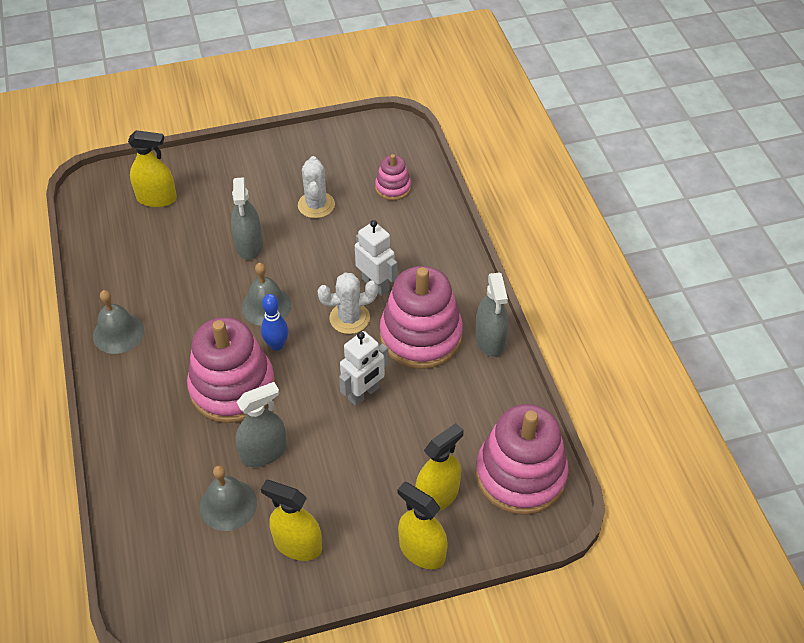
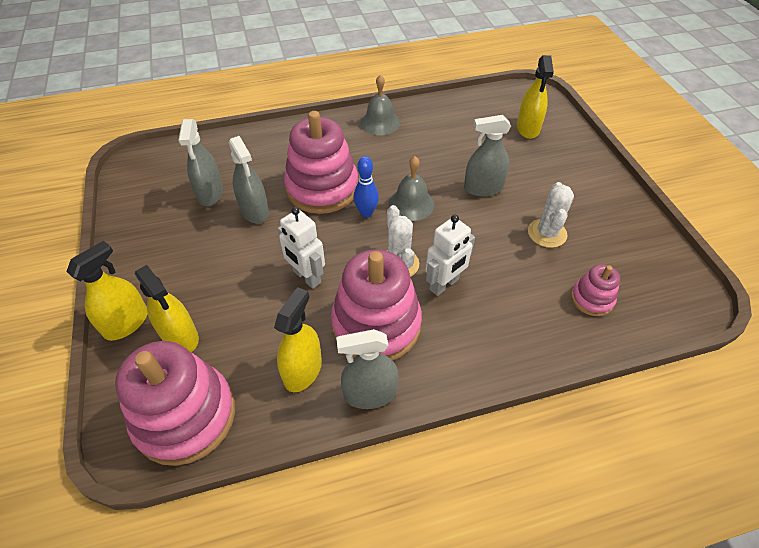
camera: 90 degrees right, 0 degrees up
grey bell [200,465,257,531] -> grey spray bottle [178,119,223,206]
yellow spray bottle [261,480,322,561] -> yellow spray bottle moved to [274,287,322,392]
white cactus [298,156,335,218] -> white cactus turned 75 degrees counterclockwise [528,182,574,248]

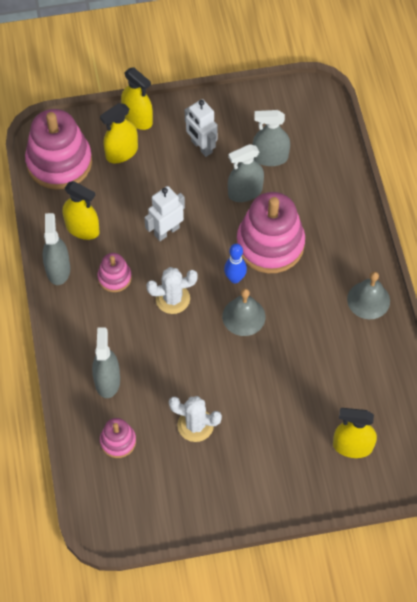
camera: 95 degrees right, 10 degrees up
pink stacking toy [331,250,422,360] -> pink stacking toy [97,253,132,292], size x0.49
white robot [425,215,475,296] -> white robot moved to [185,99,218,157]
grey spray bottle [464,115,511,196] -> grey spray bottle moved to [92,328,120,398]

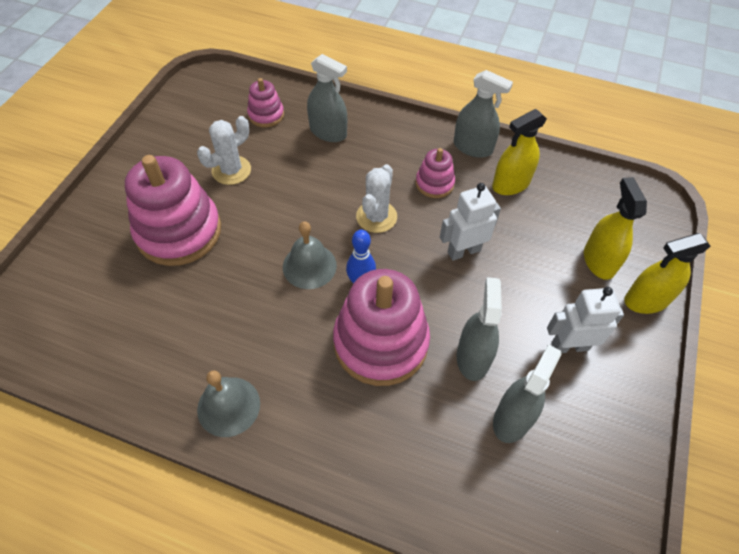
camera: 120 degrees right, 5 degrees down
pink stacking toy [25,109,92,190] -> pink stacking toy moved to [125,155,221,266]
white robot [144,186,185,241] -> white robot turned 105 degrees counterclockwise [440,183,501,261]
yellow spray bottle [333,408,377,458] -> none

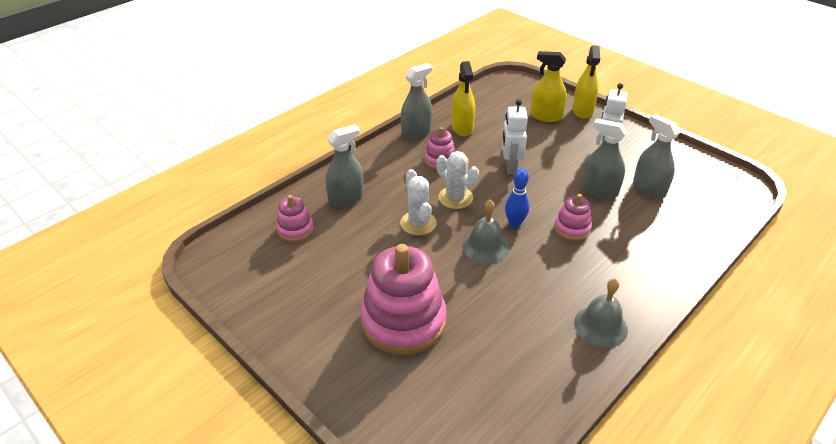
camera: 65 degrees left, 15 degrees down
white cactus [197,116,251,185] -> white cactus moved to [400,169,437,235]
pink stacking toy [333,269,430,386] -> pink stacking toy [554,194,592,241], size x0.49

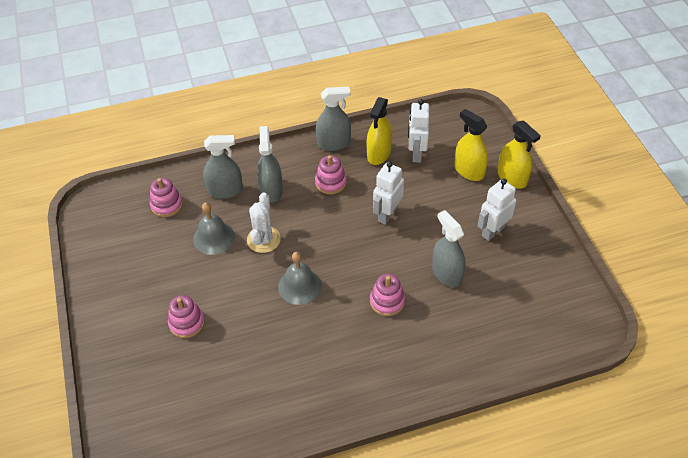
camera: 30 degrees right, 10 degrees up
pink stacking toy [360,244,447,355] -> pink stacking toy [168,295,205,338], size x0.49
white cactus [436,151,479,209] -> none
blue bowling pin [505,168,529,228] -> none
yellow spray bottle [573,45,600,119] -> yellow spray bottle turned 75 degrees counterclockwise [497,120,541,189]
grey bell [574,278,628,348] -> grey bell moved to [193,202,235,255]
grey spray bottle [633,114,680,199] -> grey spray bottle moved to [257,126,283,203]
none -> white robot [408,99,429,162]

